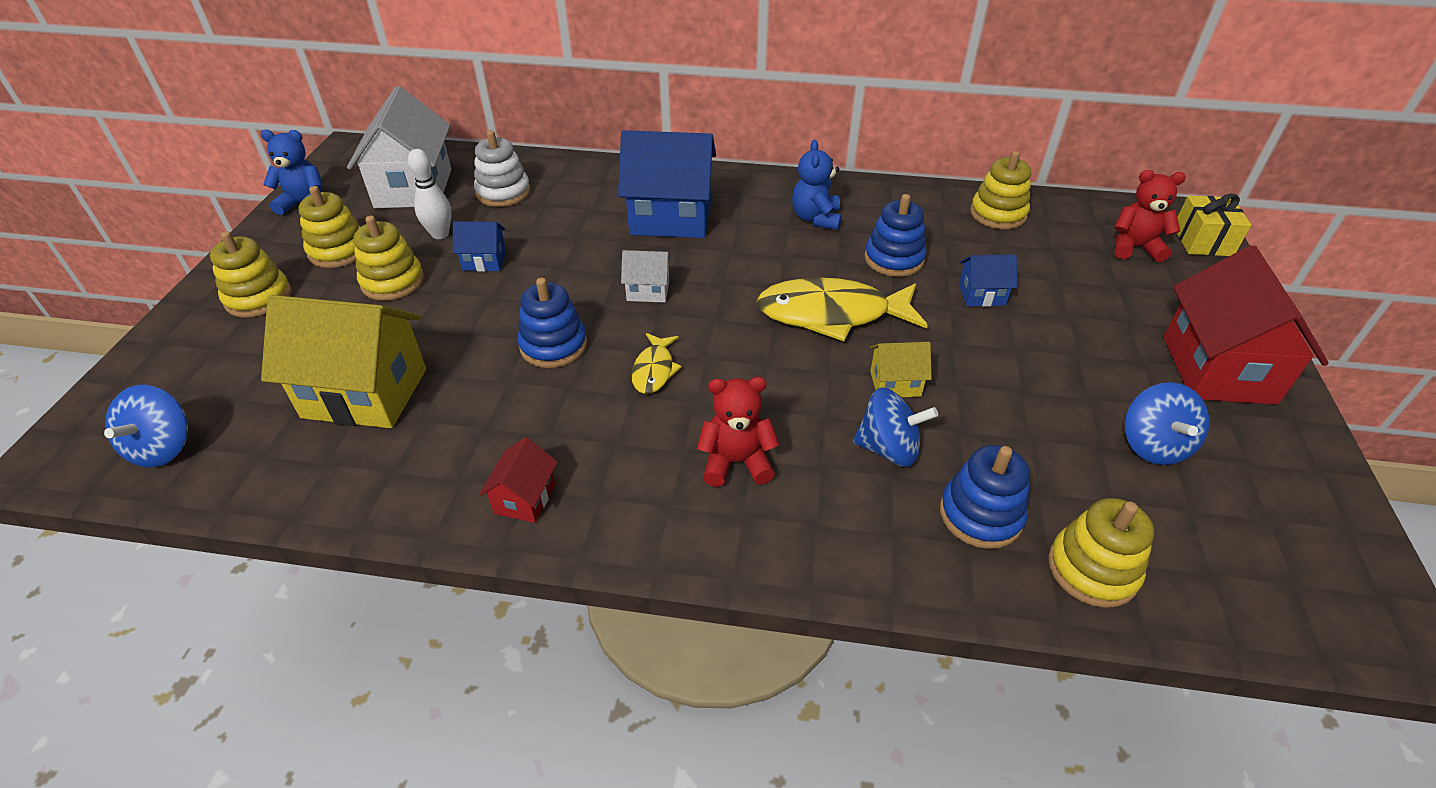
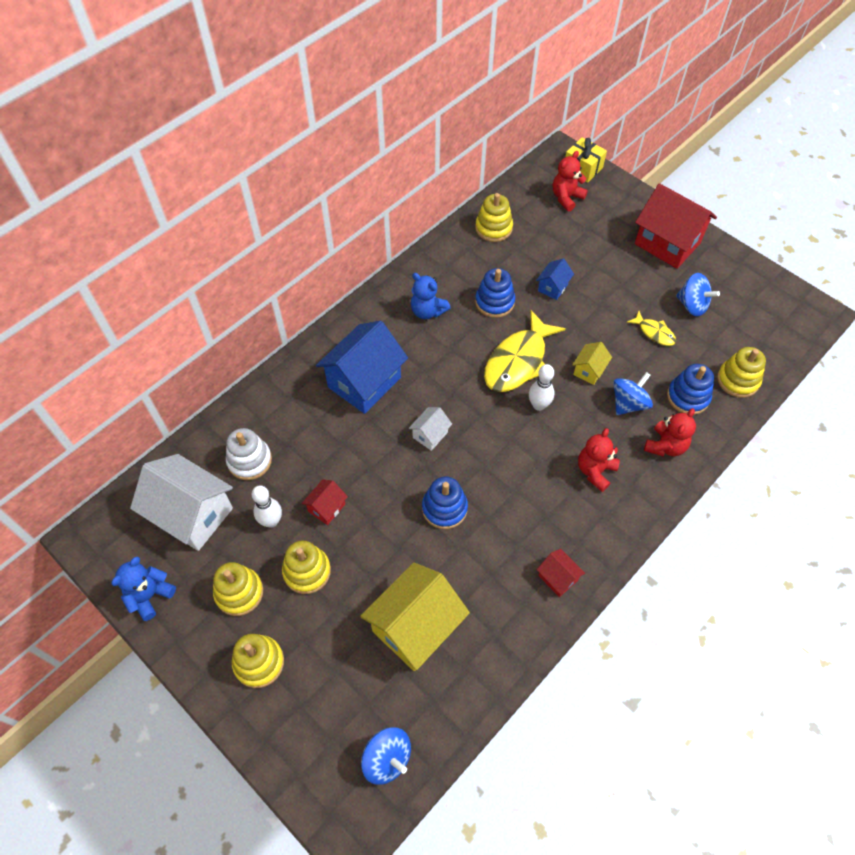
camera: 55 degrees left, 15 degrees up
blue house [453,221,506,271] -> red house [302,479,348,525]
yellow fish [631,333,682,394] -> yellow fish moved to [627,311,676,346]
none -> white bowling pin [529,364,555,411]
none -> red teddy bear [644,408,696,456]

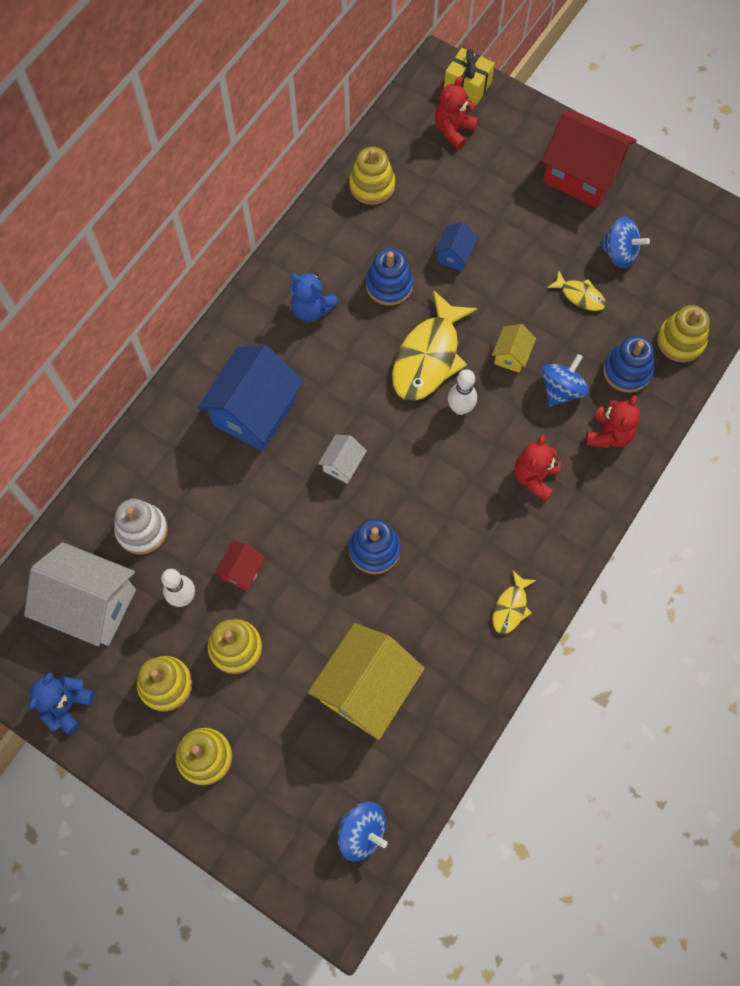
camera: 10 degrees left, 10 degrees up
red house [537,549,585,597] -> yellow fish [492,570,537,634]

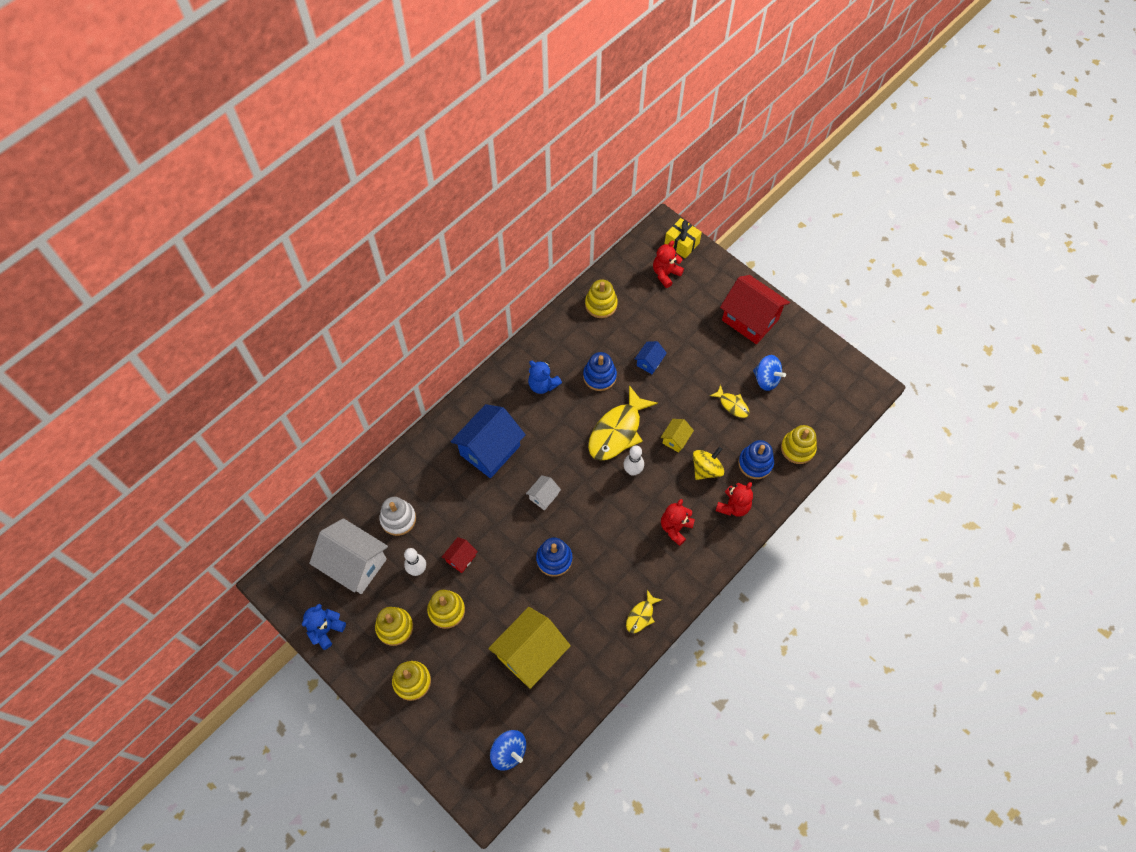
camera: 10 degrees right, 5 degrees down
blue spinning top [542,354,589,406] -> yellow spinning top [693,447,724,480]

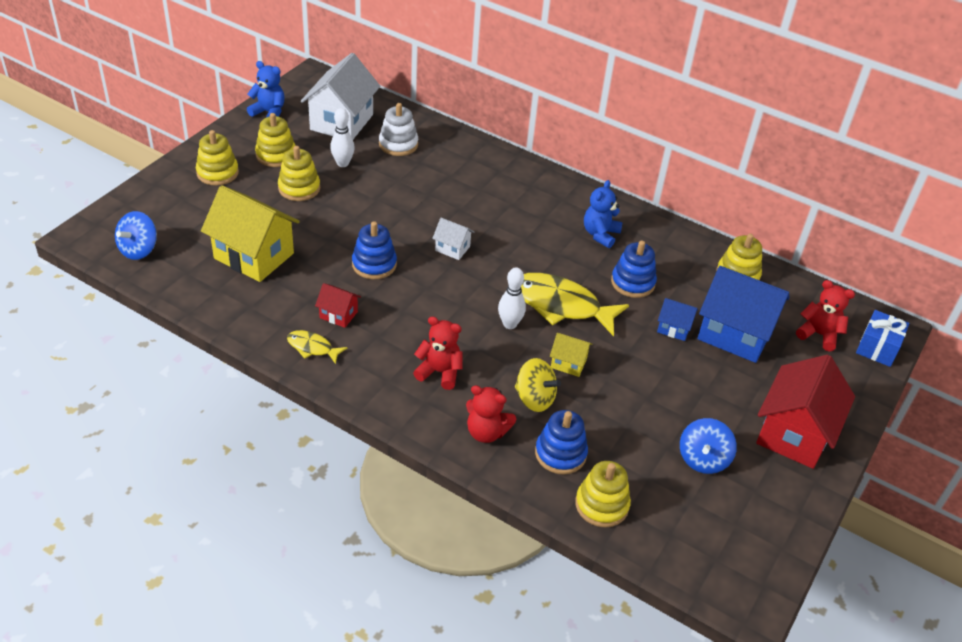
camera: 75 degrees right, 20 degrees down
red house [442,537,478,573] -> red house moved to [315,283,361,328]
blue house [450,404,526,478] -> blue house moved to [697,266,789,363]
yellow gift [664,218,702,258] -> blue gift [856,310,909,367]
yellow fish [710,384,750,418] -> none

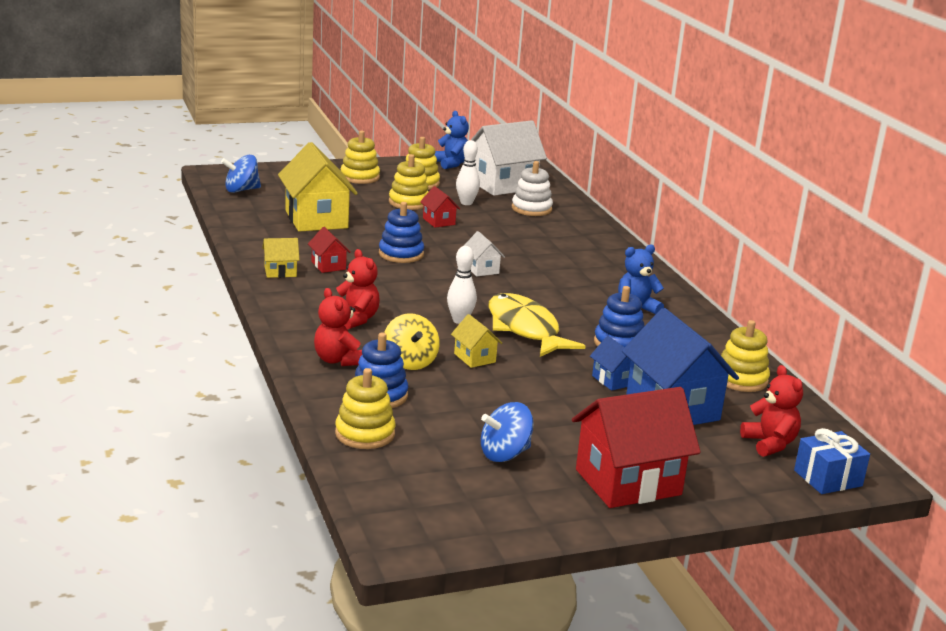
camera: 40 degrees right, 20 degrees down
yellow fish [287,330,347,364] -> yellow house [262,238,300,278]
none -> red house [420,186,460,228]

